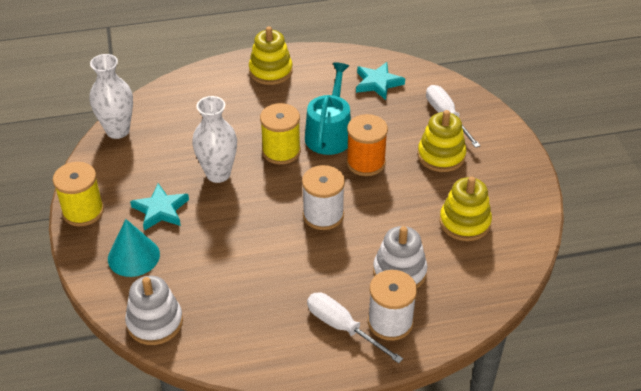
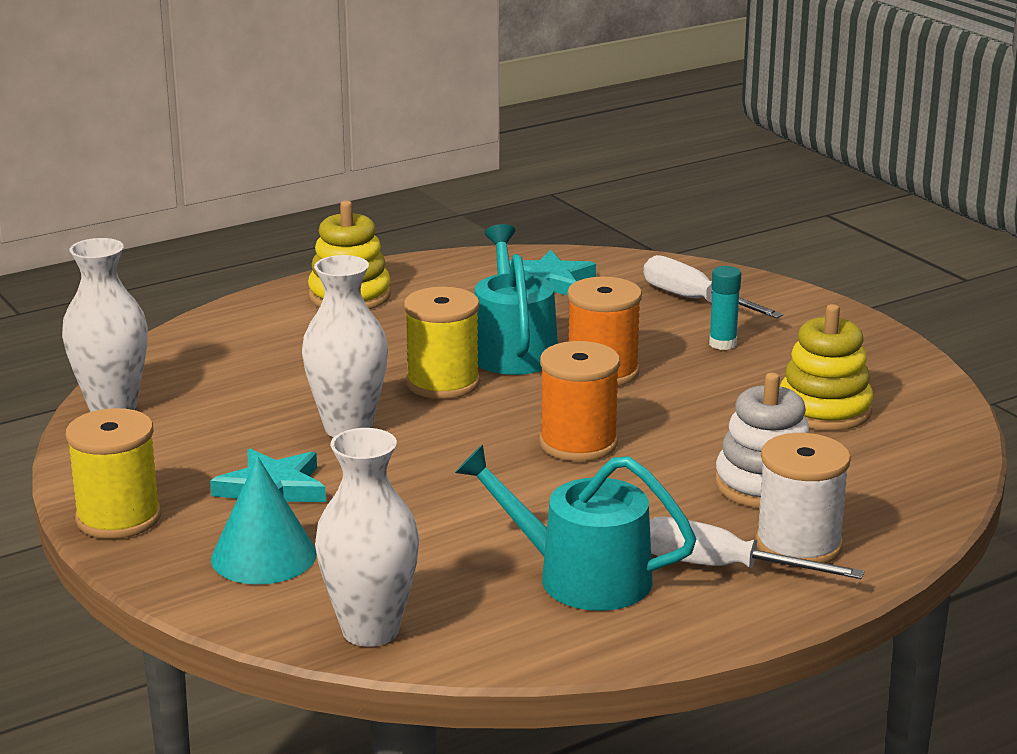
camera: 20 degrees left, 20 degrees down
white stacking toy [125,276,183,345] -> white vase [315,428,419,647]
white spool [302,165,345,230] -> orange spool [540,341,620,461]
yellow stacking toy [418,110,466,172] -> turquoise glue stick [709,266,741,350]
none -> turquoise watering can [455,444,696,611]

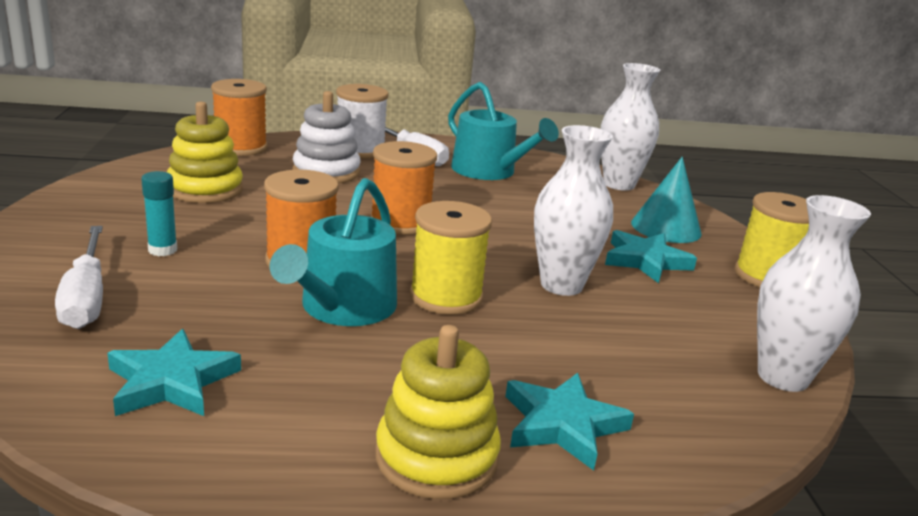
camera: 155 degrees left, 0 degrees up
none -> orange spool [211,79,267,156]
none -> turquoise star [505,373,634,471]

